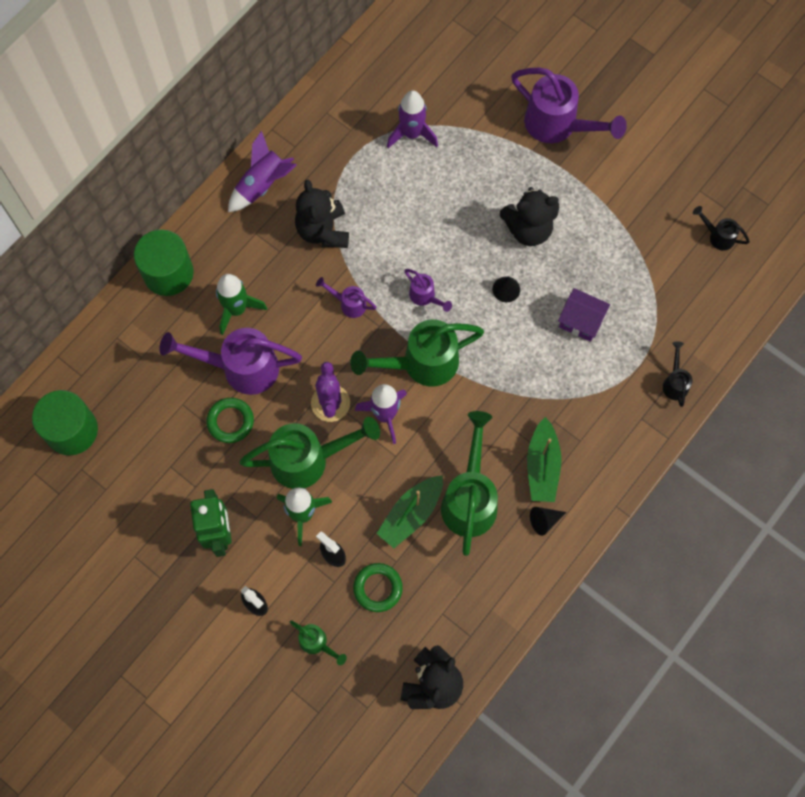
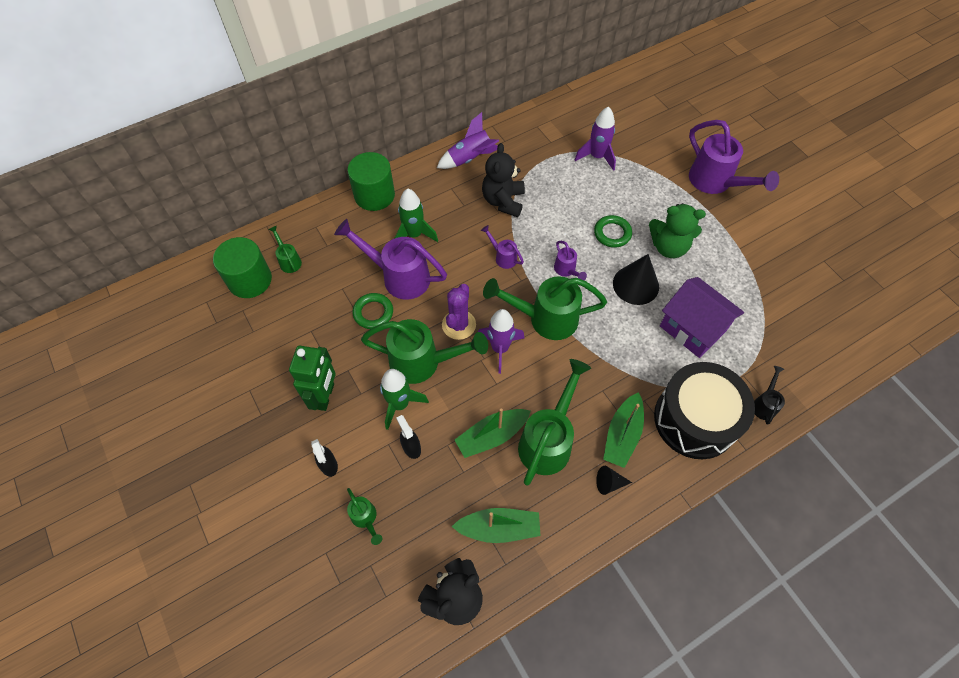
camera: 20 degrees right, 10 degrees down
green ring [353,563,403,612] -> green ring moved to [594,215,632,248]
black cone [492,277,520,302] -> black cone [613,254,659,305], size x1.91
black teddy bear [500,187,559,246] -> green teddy bear [649,203,706,258]
purple house [558,288,610,342] -> purple house [660,277,744,358], size x1.60
black watering can [693,206,750,250] -> none
none -> green watering can [268,226,302,273]
none -> green boat [452,508,541,543]
none -> black drum [654,362,755,459]

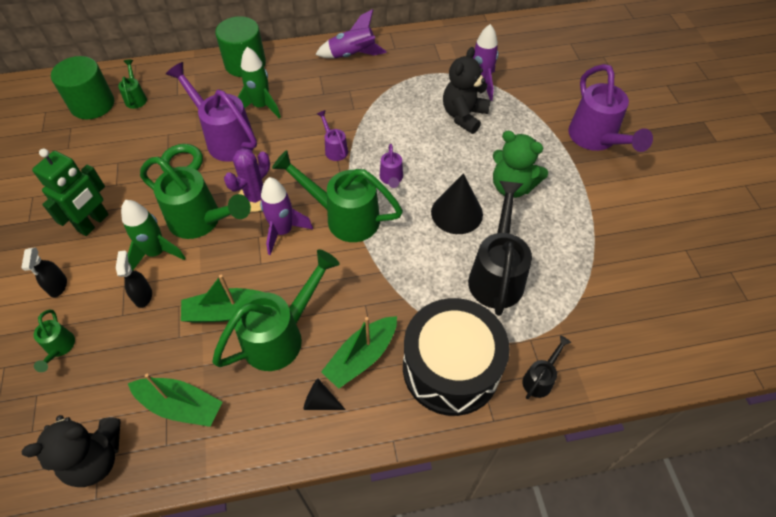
camera: 20 degrees right, 5 degrees down
black teddy bear [482,143,525,217] -> black teddy bear moved to [443,47,491,134]
green ring [594,215,632,248] -> none
purple house [660,277,744,358] -> black watering can [468,181,532,316]

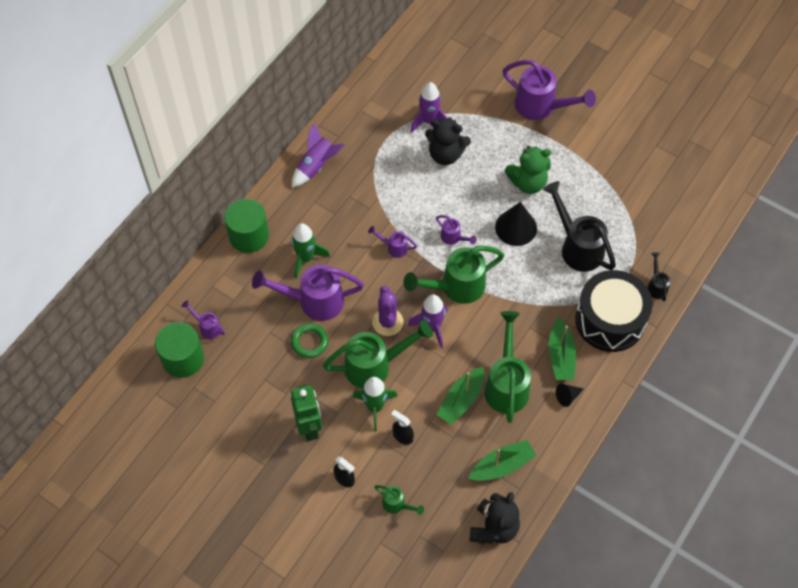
camera: 45 degrees left, 5 degrees up
green watering can [118,60,147,109] -> purple watering can [181,300,225,339]
black teddy bear [443,47,491,134] -> black teddy bear turned 60 degrees counterclockwise [425,117,471,165]

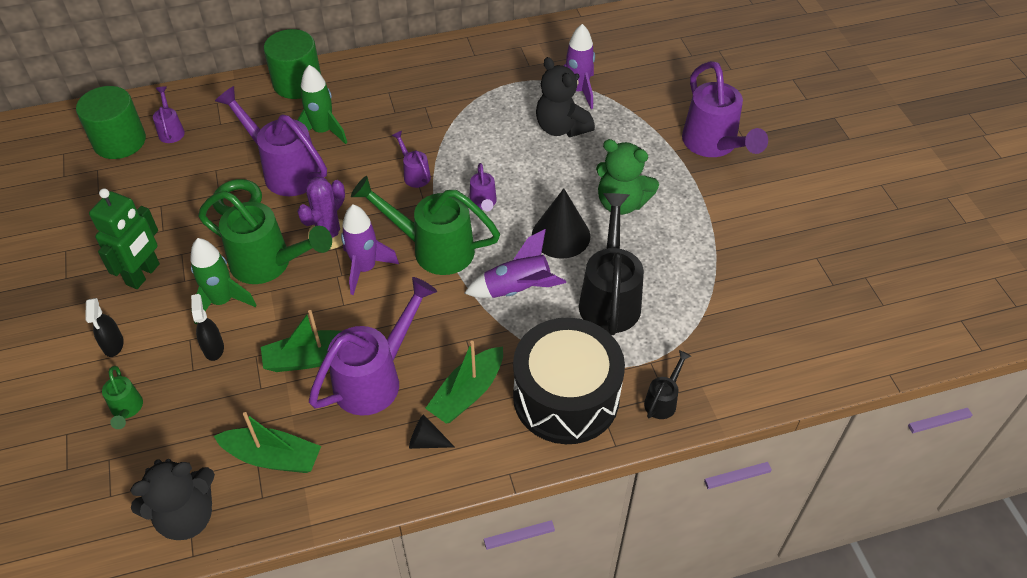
camera: 40 degrees right, 10 degrees down
purple rocket [292,122,345,188] -> purple rocket moved to [464,229,566,298]
green watering can [484,311,531,423] -> purple watering can [309,277,437,416]

